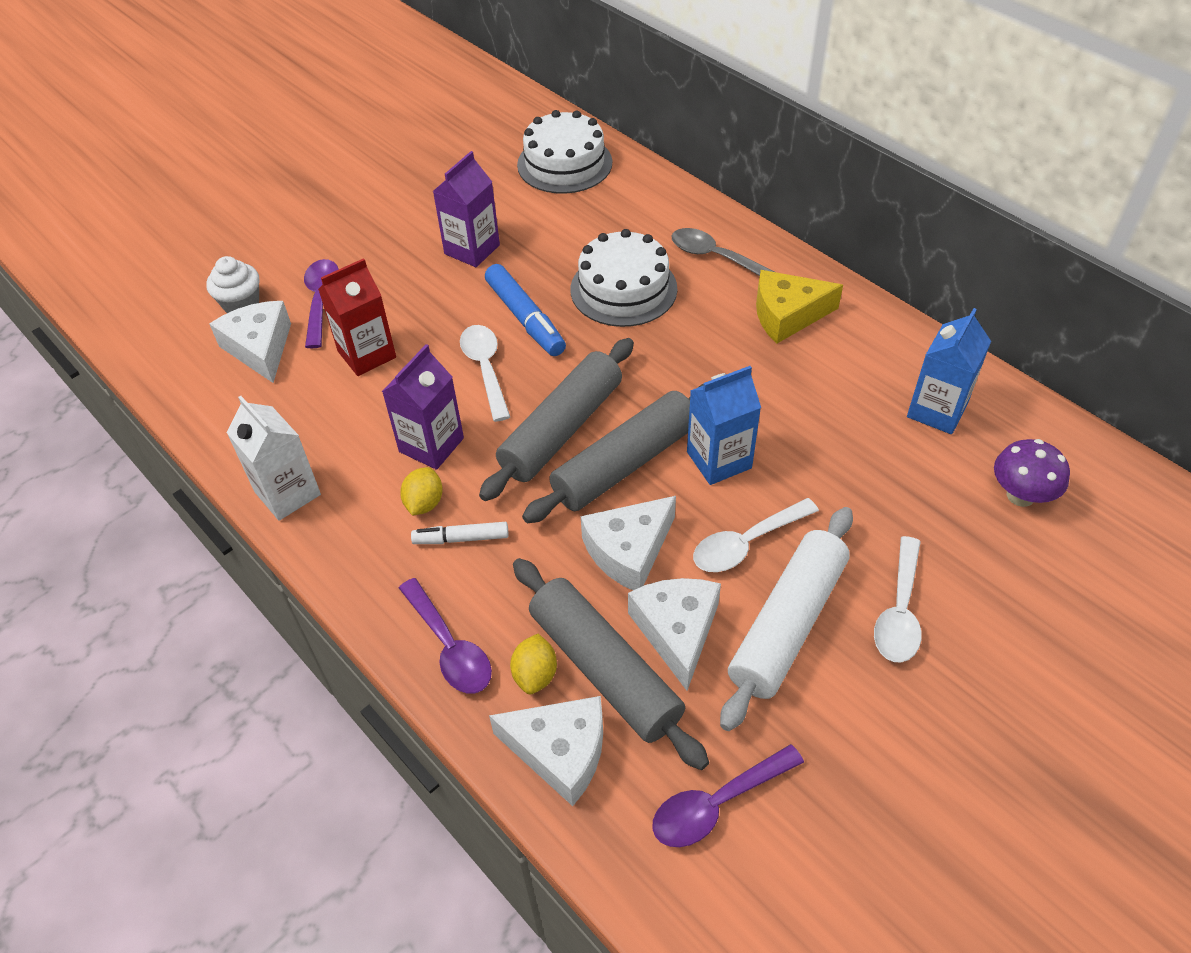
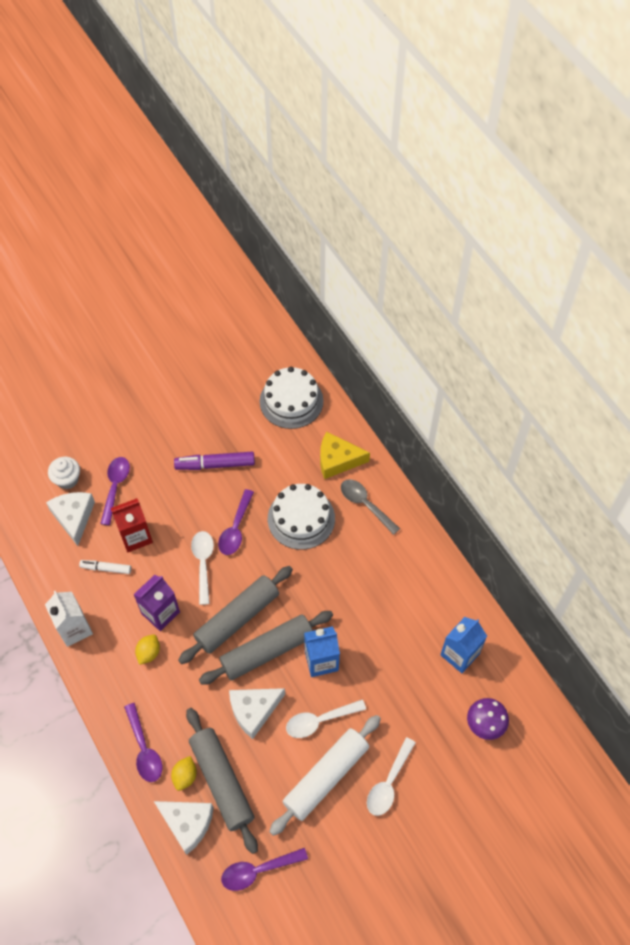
camera: 10 degrees right, 10 degrees up
white marker [411,522,508,544] -> white marker moved to [79,560,131,574]
purple carton [433,151,500,267] -> purple marker [174,452,255,470]
blue marker [485,264,566,356] -> purple spoon [218,489,254,555]
white cheese [628,578,721,691] -> none
yellow cheese [756,270,843,343] -> yellow cheese moved to [320,432,370,479]

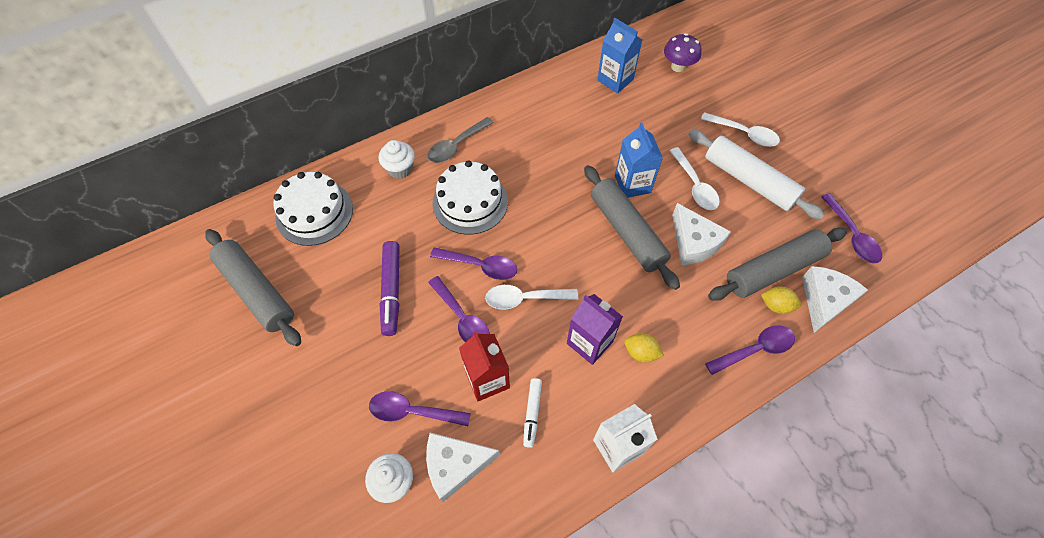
camera: 90 degrees left, 0 degrees up
grey rolling pin [178,566,293,664] -> grey rolling pin moved to [205,229,301,346]
yellow cheese [320,432,370,479] -> white cupcake [378,140,415,179]
none -> purple spoon [428,276,490,342]

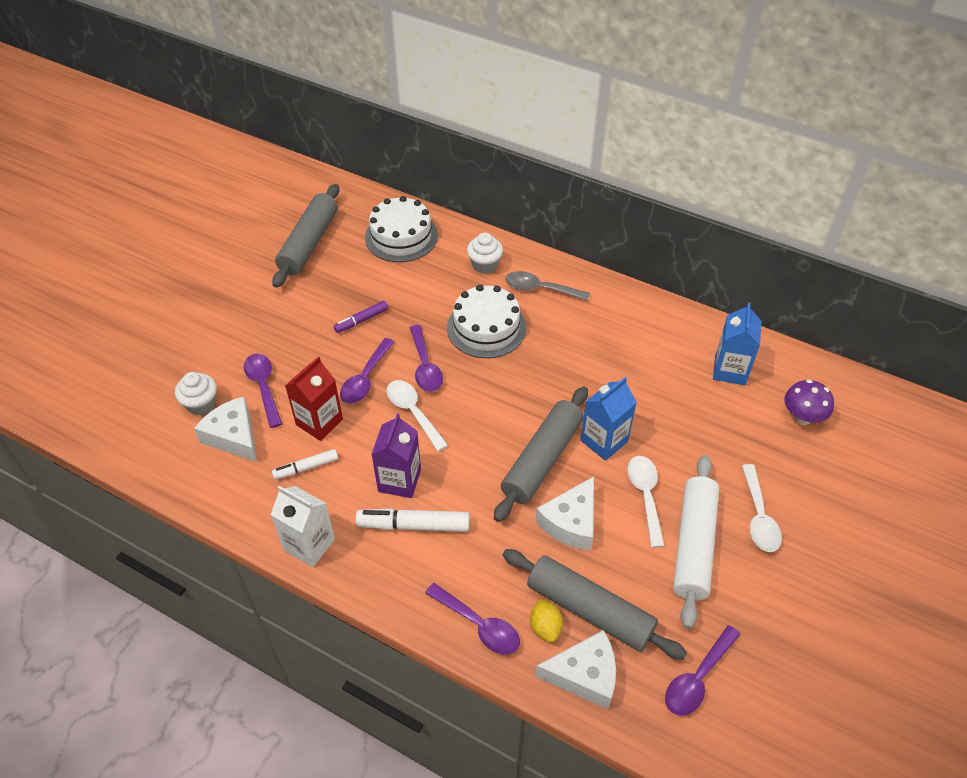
camera: 60 degrees right, 10 degrees down
purple marker [380,241,400,336] -> purple marker [334,301,388,333], size x0.61
yellow lemon [625,333,664,362] -> white marker [356,508,470,532]
white spoon [669,147,720,210] -> white spoon turned 135 degrees clockwise [627,456,665,548]

